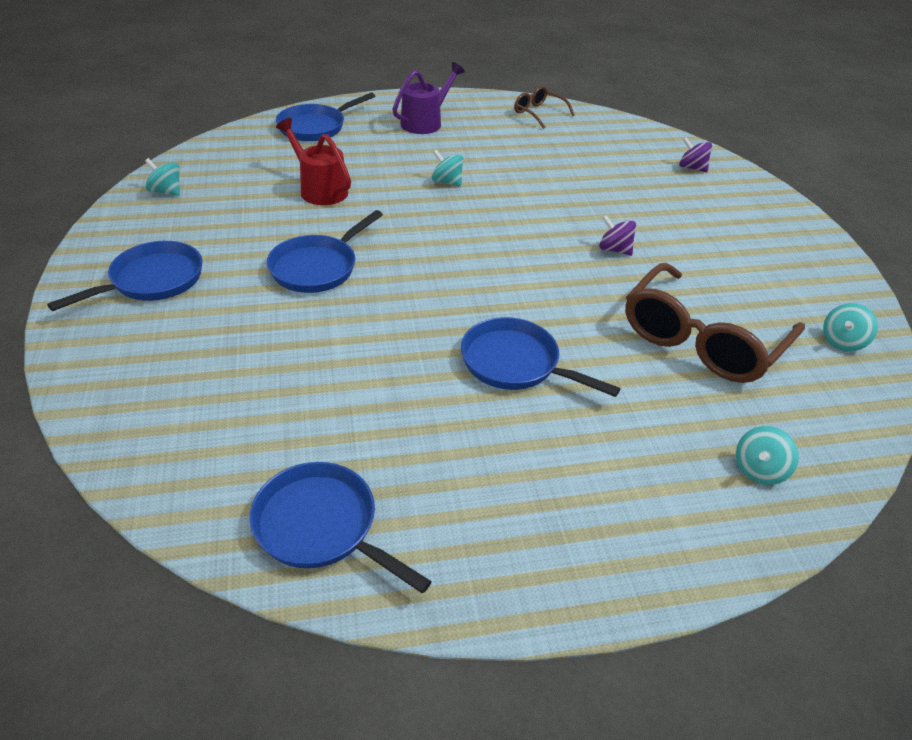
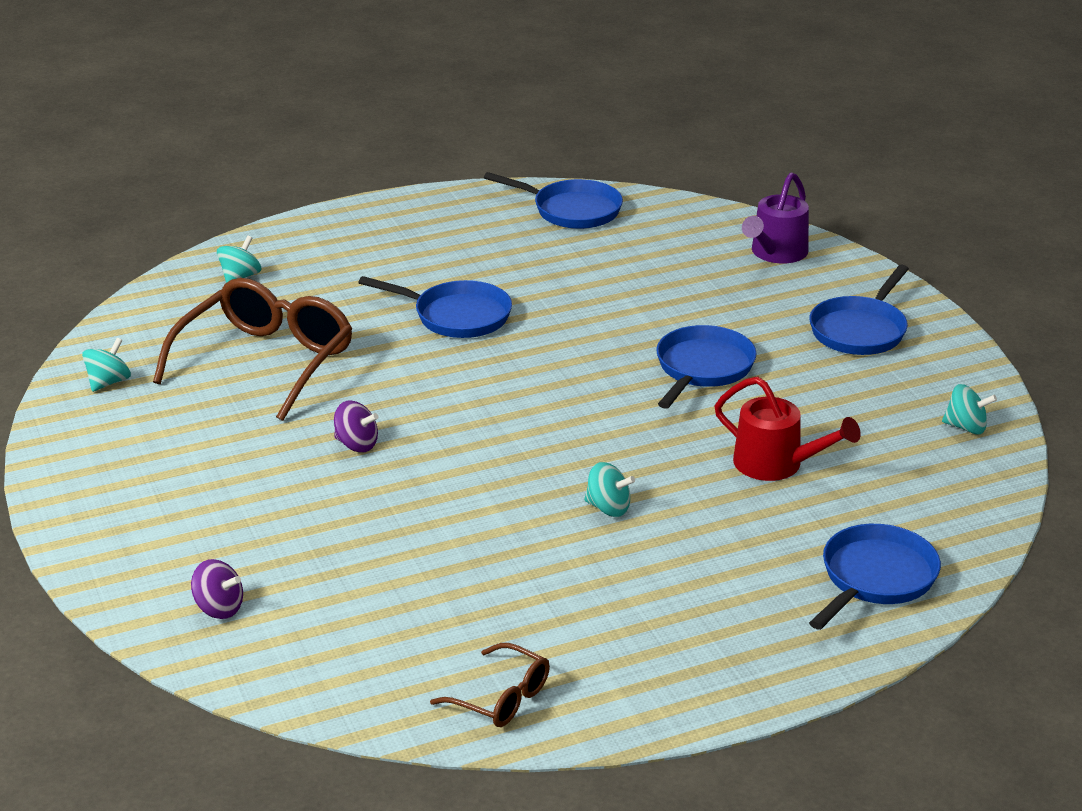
camera: 170 degrees right, 10 degrees down
purple watering can [393,62,465,134] -> purple watering can moved to [742,172,809,264]

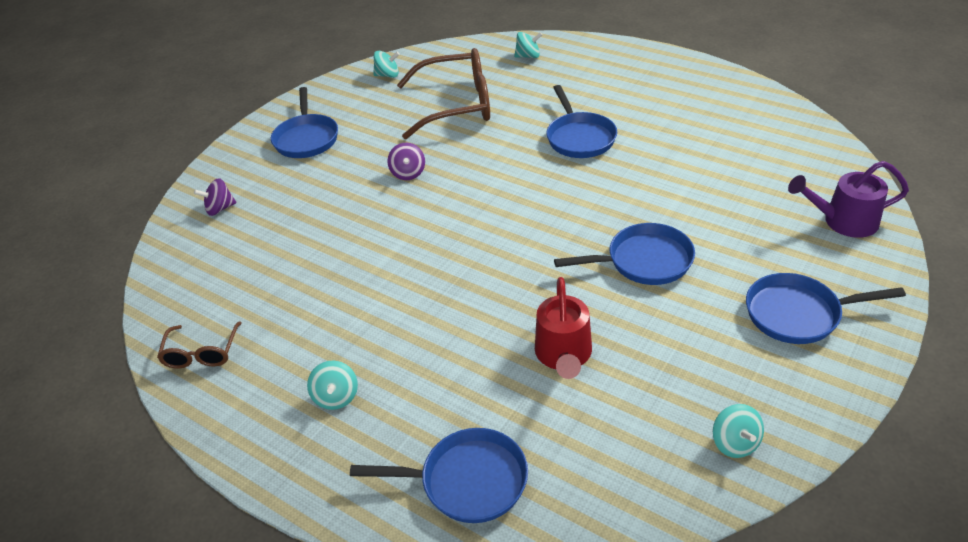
camera: 60 degrees right, 10 degrees up
purple spinning top [191,559,243,619] -> purple spinning top turned 75 degrees clockwise [194,178,237,216]
blue pan [484,172,623,229] -> blue pan moved to [271,87,338,158]
turquoise spinning top [584,462,635,517] -> turquoise spinning top moved to [307,360,358,410]

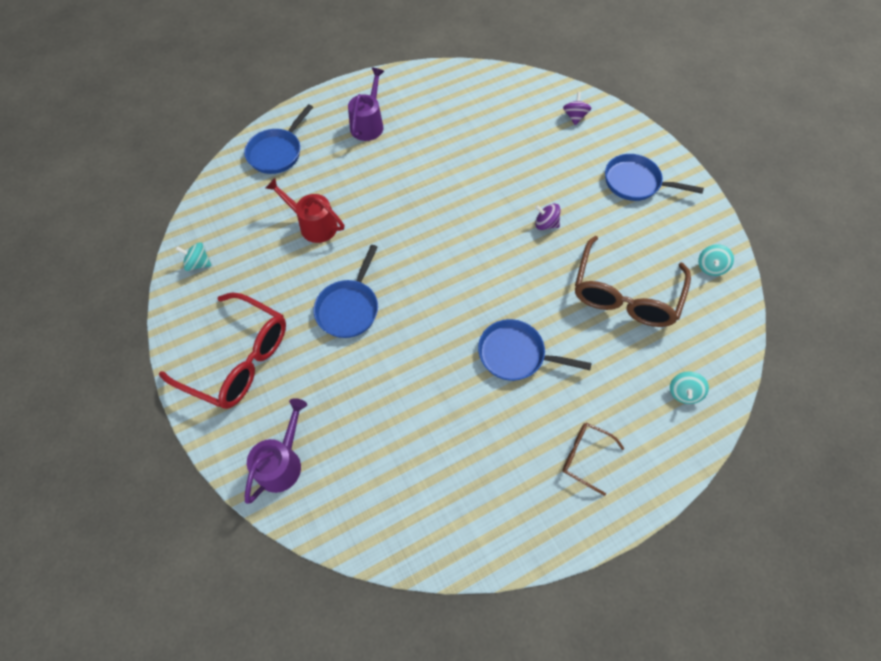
camera: 115 degrees right, 20 degrees up
brown glasses [157,321,242,369] -> brown glasses moved to [563,423,625,496]
turquoise spinning top [307,360,358,410] -> purple watering can [348,67,384,141]
blue pan [746,273,906,344] -> red glasses [159,292,286,409]

